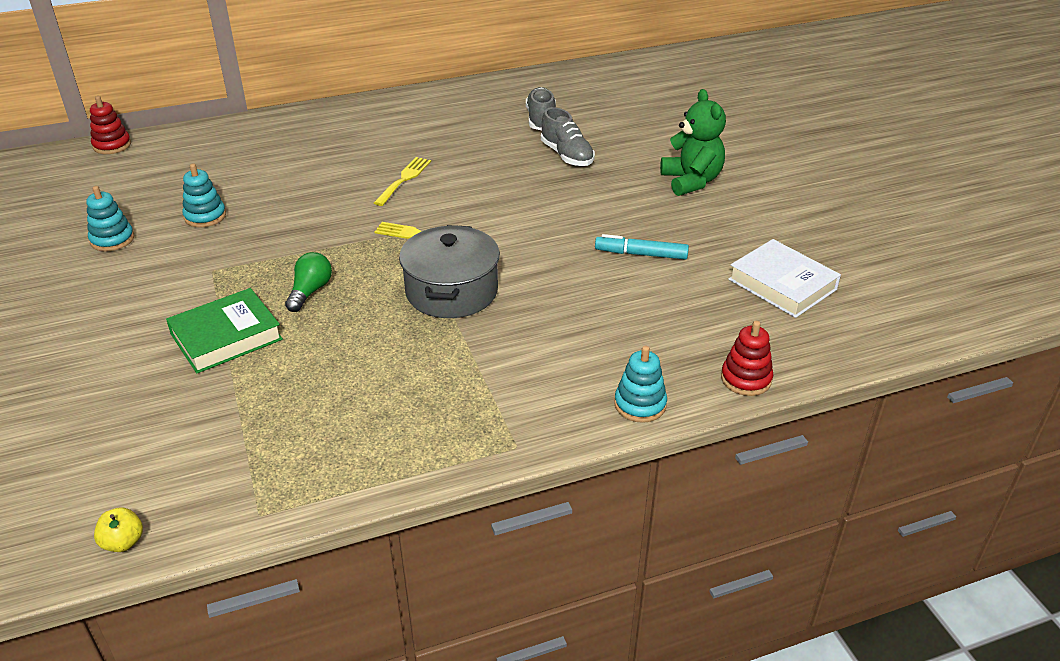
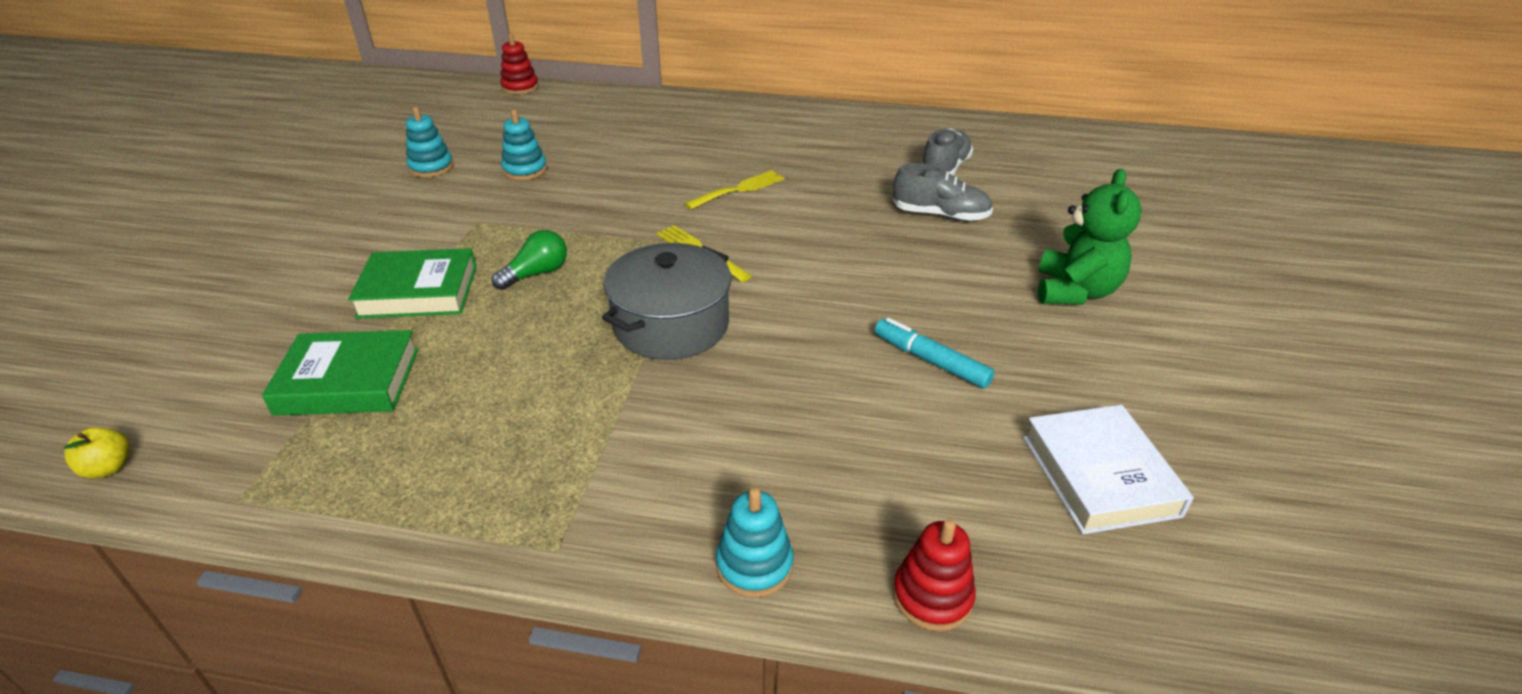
camera: 30 degrees right, 0 degrees up
grey shoe [541,107,595,166] -> grey shoe turned 75 degrees counterclockwise [893,163,993,221]
none -> green book [262,330,419,416]

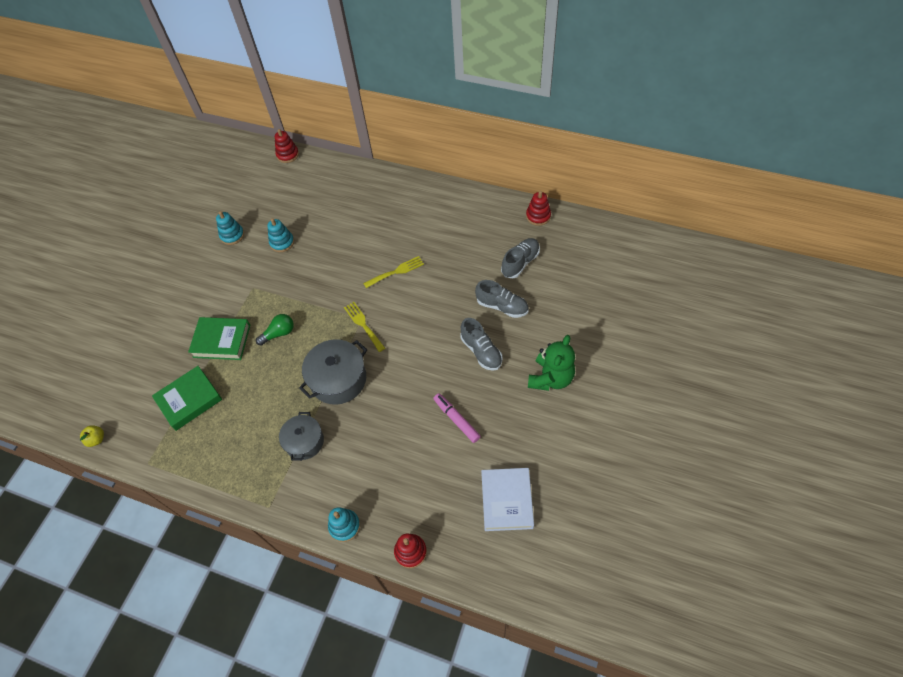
camera: 15 degrees right, 20 degrees up
green book [262,330,419,416] -> green book turned 45 degrees counterclockwise [152,366,222,431]
turquoise marker [875,318,995,388] -> pink marker [433,393,481,443]
none -> grey pot [279,412,324,461]
none -> grey shoe [461,318,503,371]
none -> red stacking toy [526,191,551,226]

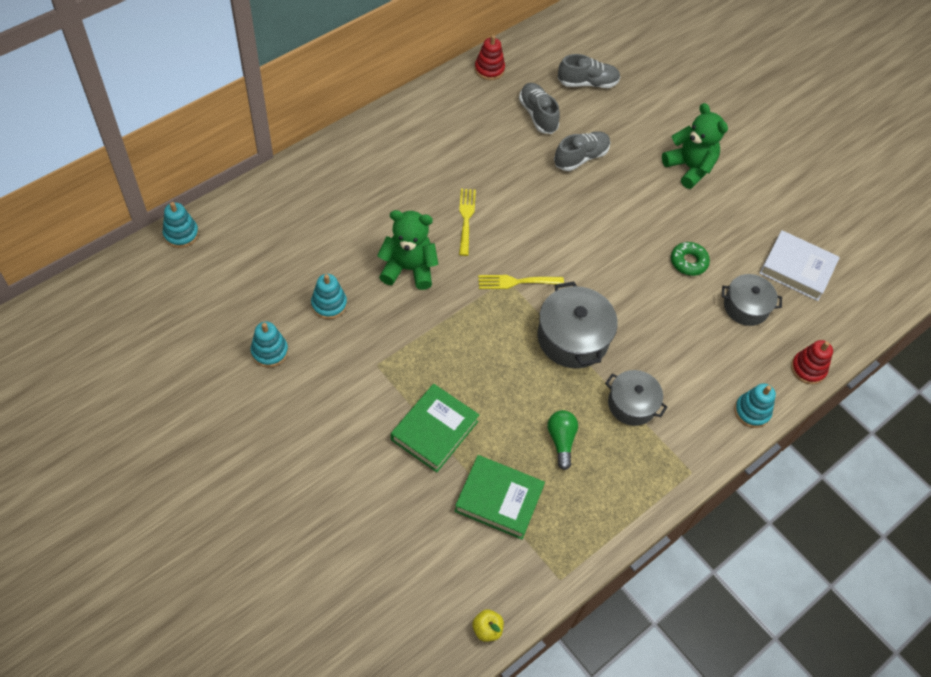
camera: 70 degrees left, 0 degrees up
green book [152,366,222,431] -> green book turned 60 degrees counterclockwise [454,455,545,539]
green light bulb [256,314,294,345] -> green light bulb moved to [548,410,578,470]
red stacking toy [275,129,299,163] -> turquoise stacking toy [163,202,199,248]
pink marker [433,393,481,443] -> green donut [671,242,710,276]
grey shoe [461,318,503,371] -> grey shoe moved to [558,54,621,88]
none -> green teddy bear [377,210,438,290]
none -> grey pot [722,274,782,326]

